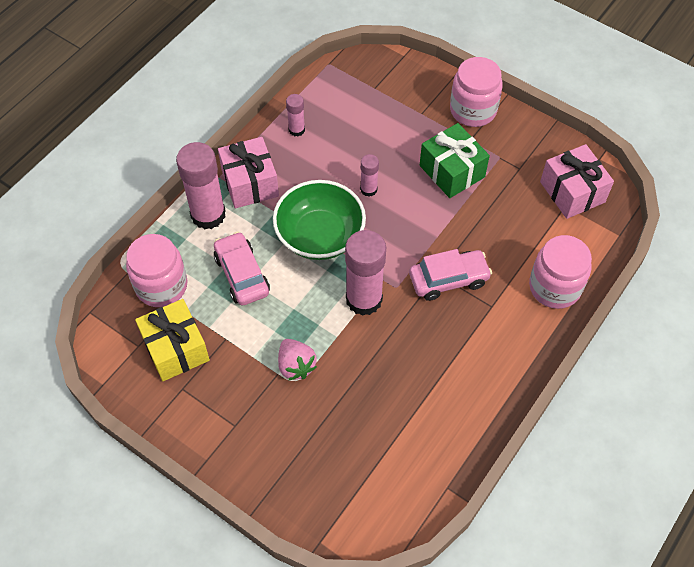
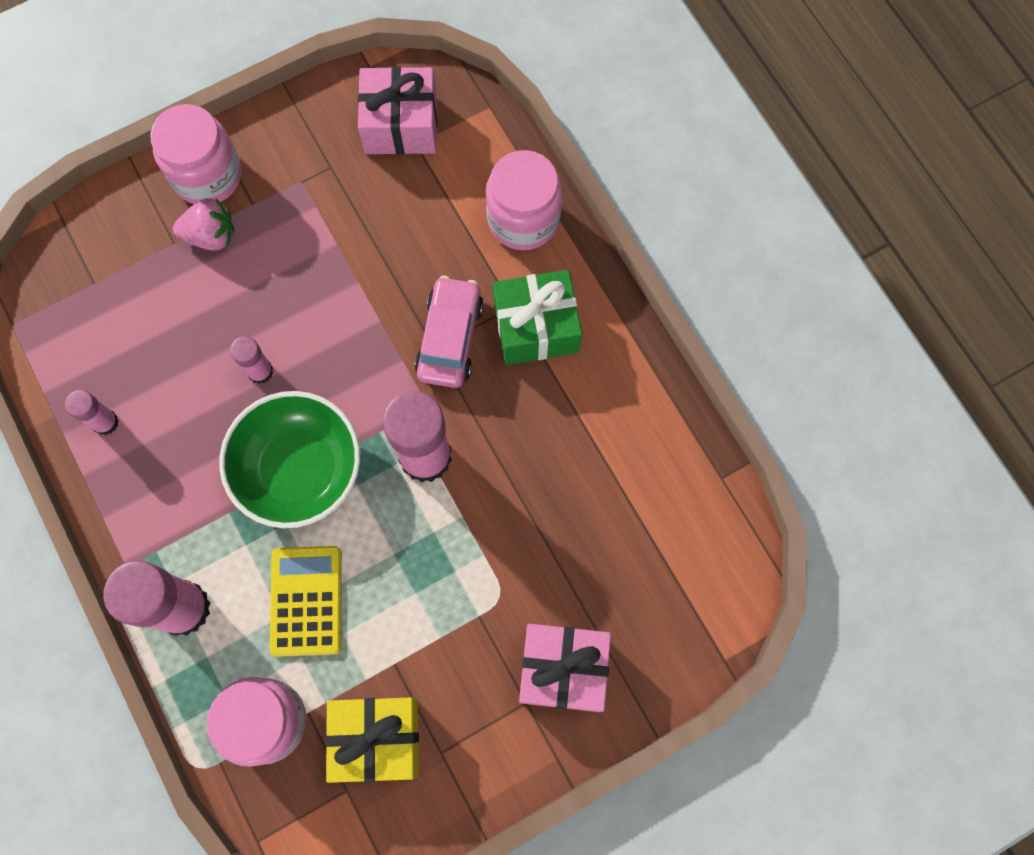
camera: 65 degrees left, 15 degrees up
pink car [214,231,270,306] -> yellow calculator [270,546,342,657]
pink gift [218,137,279,208] -> pink gift moved to [519,624,611,712]
pink strawberry [278,339,317,380] -> pink strawberry moved to [173,198,234,251]
green gift [420,123,490,198] -> green gift moved to [493,270,582,365]

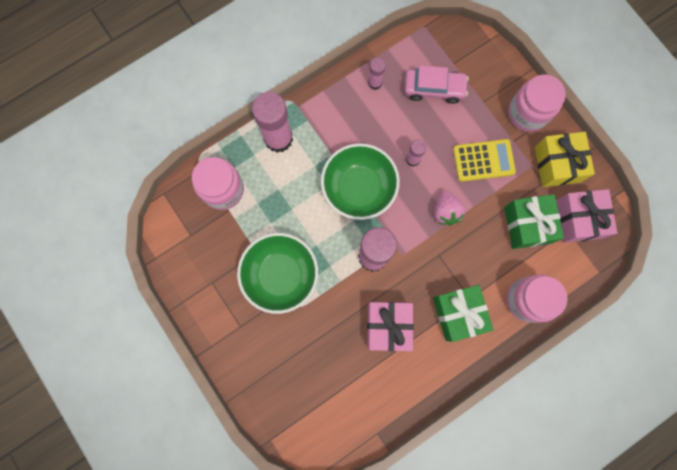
camera: 85 degrees right, 5 degrees up
pink strawberry [173,198,234,251] -> pink strawberry moved to [434,190,466,225]
yellow calculator [270,546,342,657] -> yellow calculator moved to [453,139,516,182]
yellow gift [325,697,419,783] -> yellow gift moved to [535,132,595,187]
pink car [415,276,484,388] -> pink car moved to [405,66,469,104]
pink gift [519,624,611,712] -> pink gift moved to [367,302,414,351]
none -> green bowl [237,233,318,314]
none -> green gift [504,194,564,249]

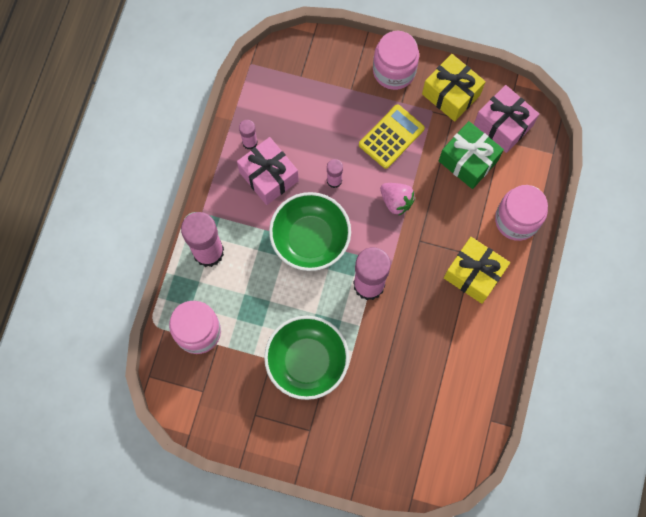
camera: 40 degrees left, 5 degrees down
pink gift [367,302,414,351] -> pink gift moved to [237,137,299,205]
pink car [405,66,469,104] -> none
green gift [433,285,494,342] -> yellow gift [444,237,510,304]

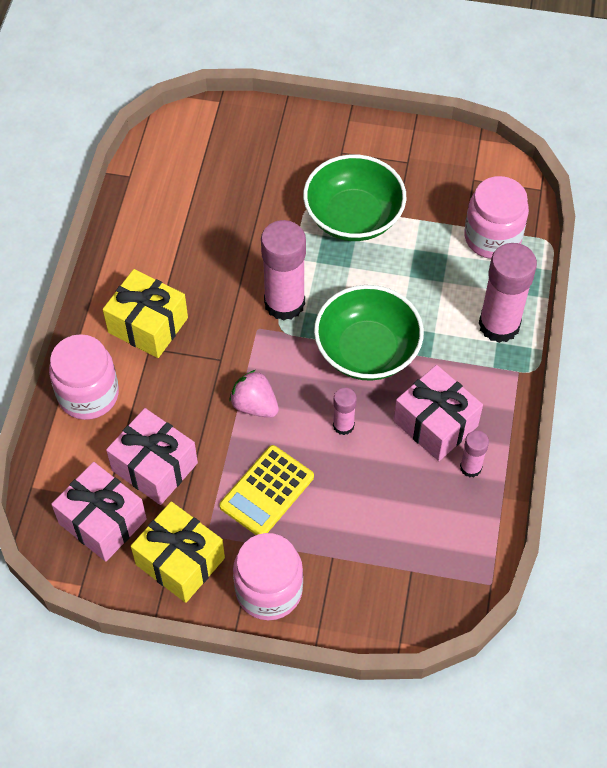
camera: 175 degrees right, 15 degrees down
green gift [439,121,504,189] -> pink gift [106,408,198,505]

